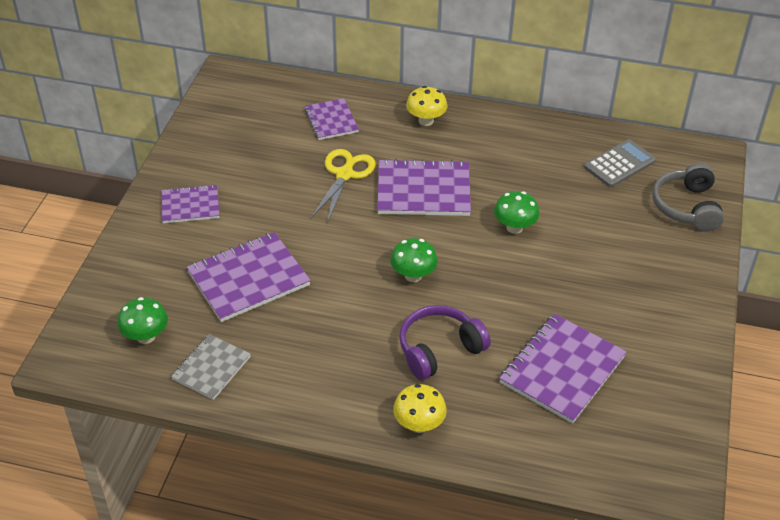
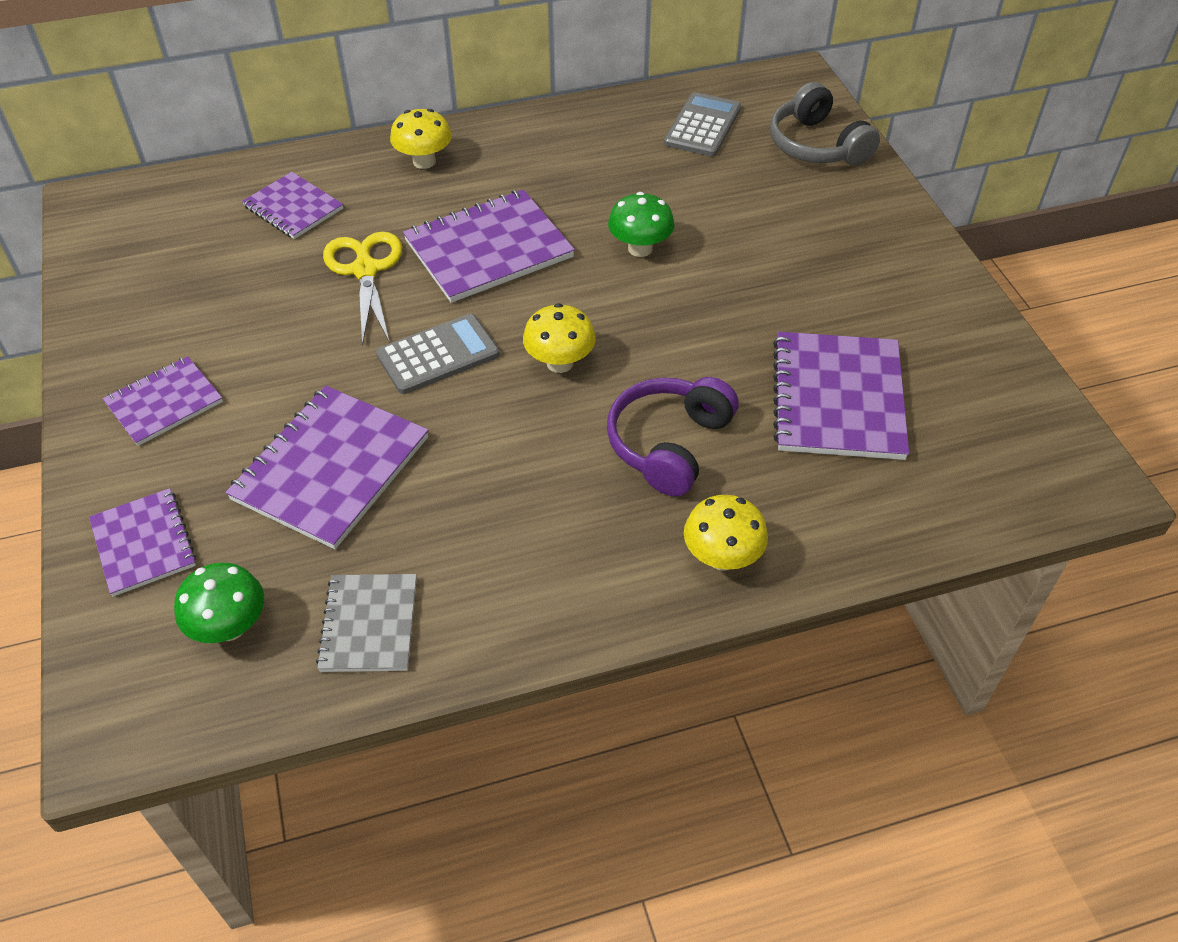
camera: 30 degrees left, 5 degrees up
green mushroom [390,238,438,282] -> yellow mushroom [523,303,596,373]
none -> purple notebook [89,488,196,596]
none -> grey calculator [376,314,500,394]

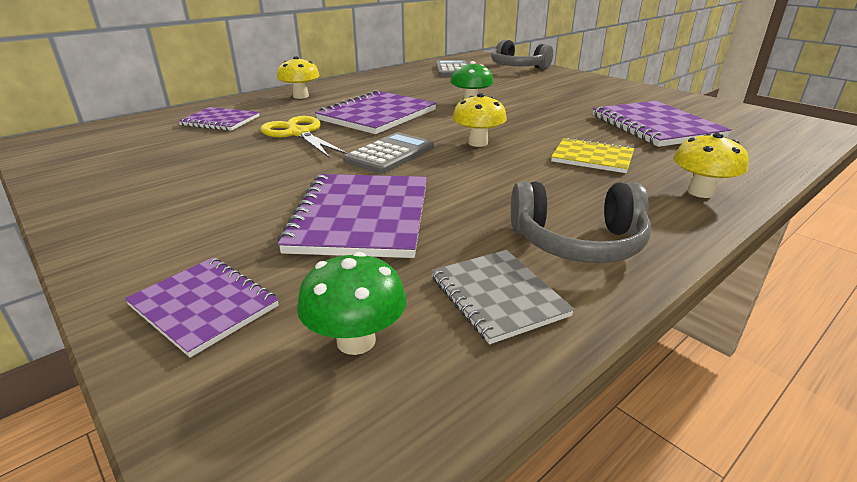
camera: 25 degrees left, 20 degrees down
purple notebook [103,356,223,446] -> none
purple headphones [607,377,739,496] -> yellow notebook [551,137,634,173]
none -> grey headphones [511,181,651,263]

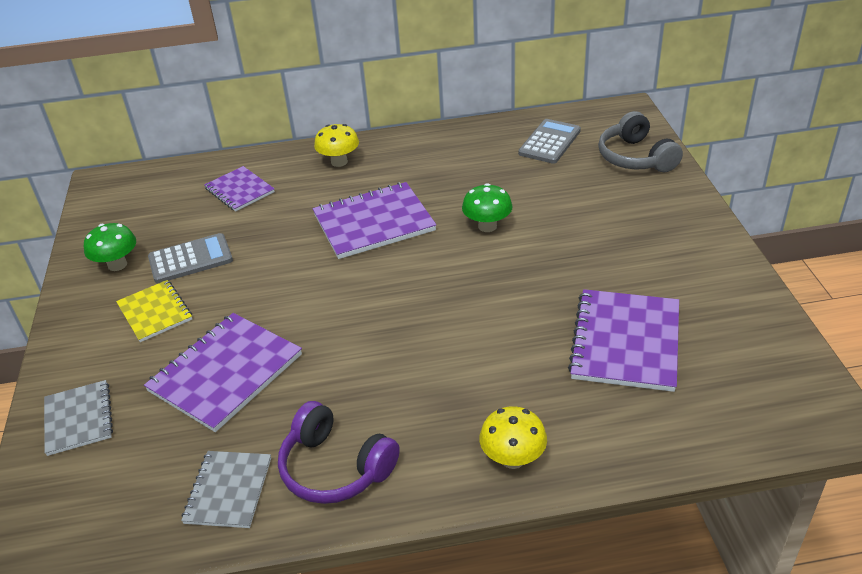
camera: 35 degrees right, 10 degrees up
purple notebook [125,258,279,358] -> grey notebook [44,380,113,456]
yellow scissors [261,116,347,158] -> none
green mushroom [297,252,407,355] -> green mushroom moved to [84,223,136,271]
grey calculator [343,132,434,174] -> grey calculator moved to [148,233,233,283]
yellow mushroom [452,93,507,147] -> none
grey headphones [511,181,651,263] -> purple headphones [278,401,400,504]
yellow notebook [551,137,634,173] -> yellow notebook moved to [116,280,192,342]

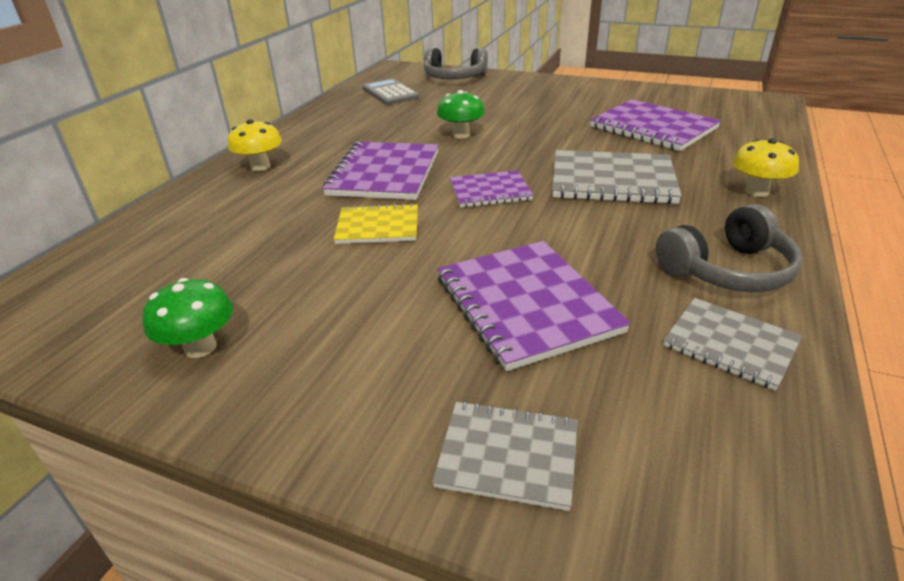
camera: 60 degrees left, 5 degrees down
yellow notebook [116,280,192,342] -> yellow notebook moved to [334,203,418,244]
grey calculator [148,233,233,283] -> none
purple notebook [204,166,275,212] -> purple notebook moved to [450,170,533,208]
purple headphones [278,401,400,504] -> grey headphones [656,204,802,292]
none -> grey notebook [552,150,682,204]

